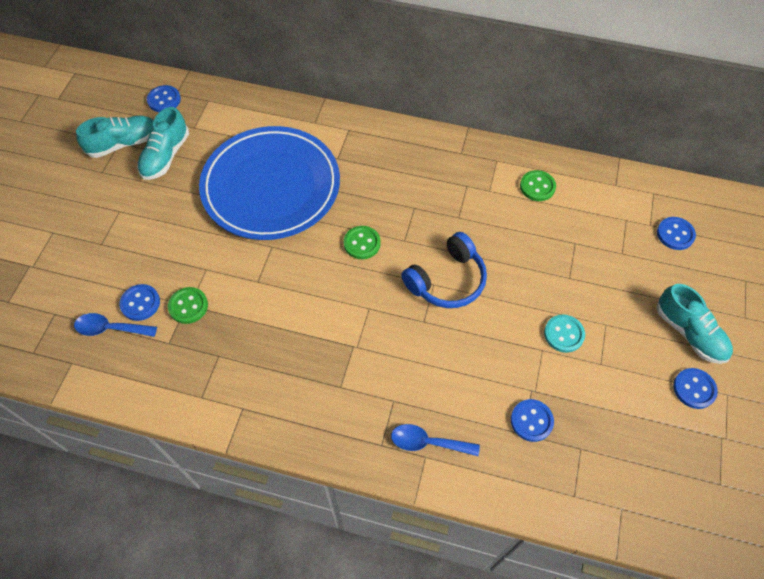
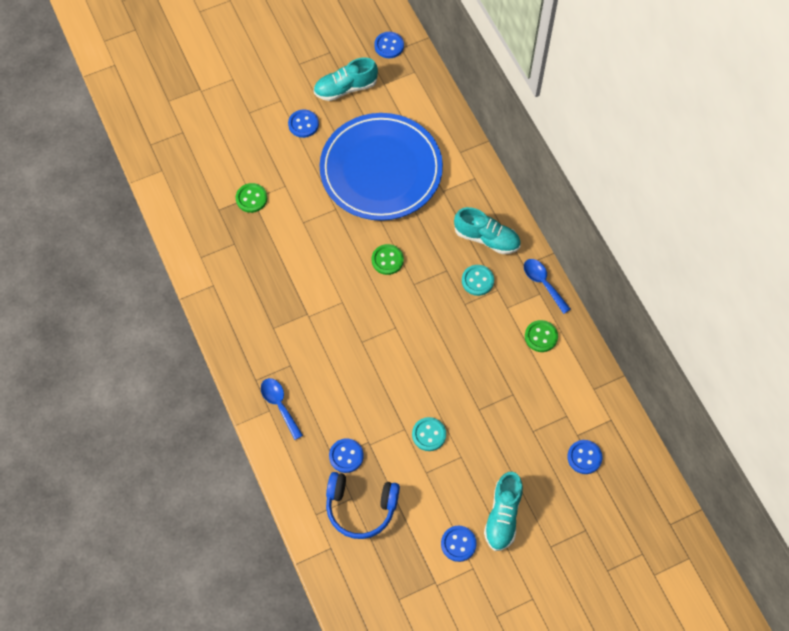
camera: 50 degrees right, 5 degrees up
blue spoon [74,313,157,337] -> blue spoon moved to [524,259,571,314]
turquoise shoe [76,116,153,158] -> turquoise shoe moved to [454,207,521,254]
blue button [119,284,160,321] -> blue button moved to [288,109,319,138]
blue headphones [401,232,487,308] -> blue headphones moved to [326,472,400,539]
none -> turquoise button [462,265,494,296]

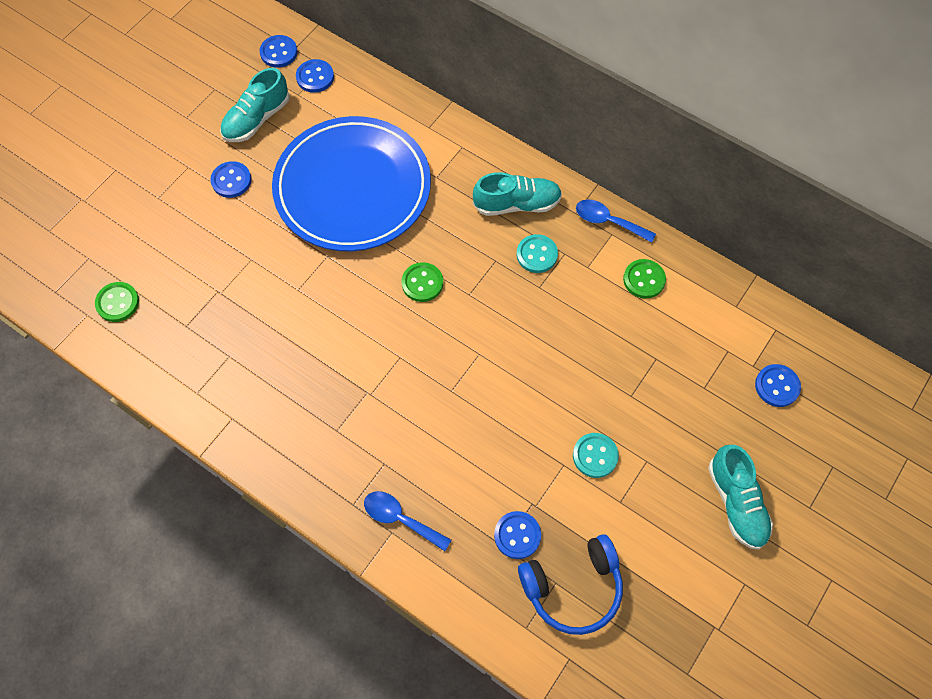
camera: 30 degrees left, 0 degrees up
green button [236,183,267,213] -> green button moved to [95,282,139,322]
blue button [441,526,477,562] -> blue button moved to [296,59,334,93]

